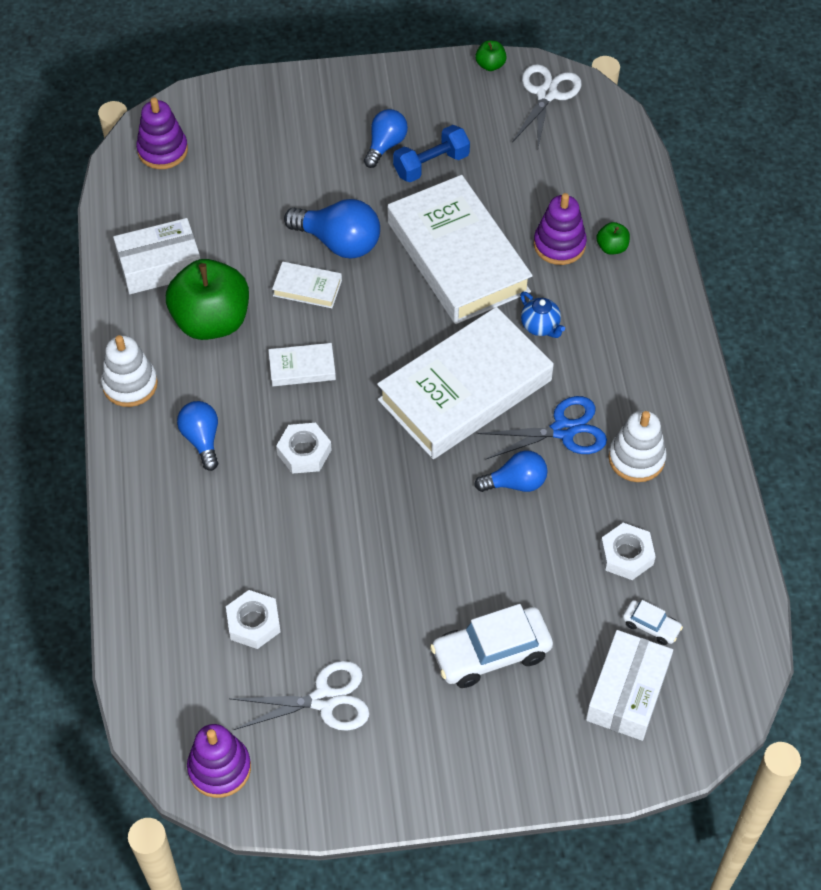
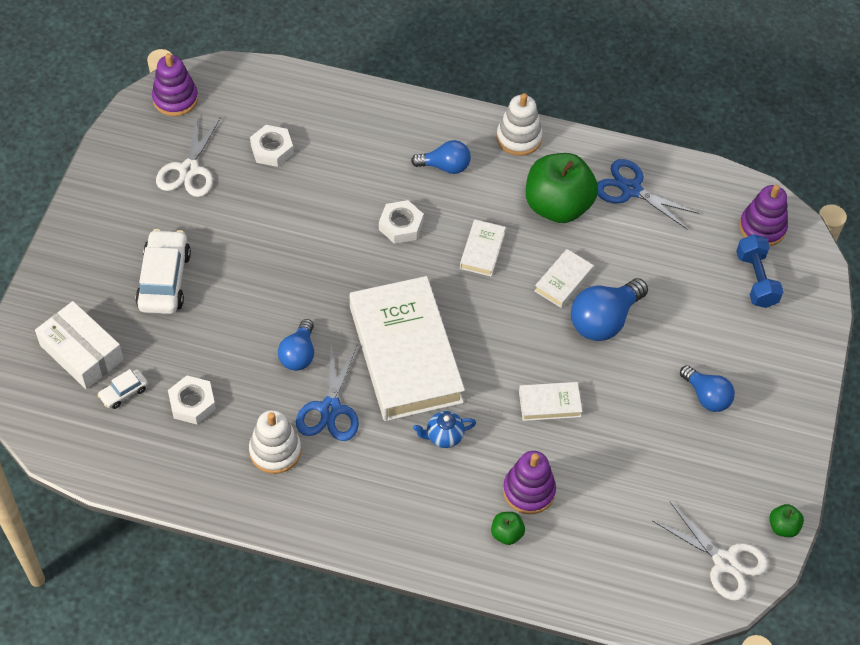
camera: 110 degrees right, 0 degrees up
white box [113,218,201,294] -> blue scissors [598,159,699,229]
white book [387,175,533,324] -> white book [519,382,582,421], size x0.42
blue dumbbell [393,125,470,182] -> blue dumbbell moved to [736,234,784,308]

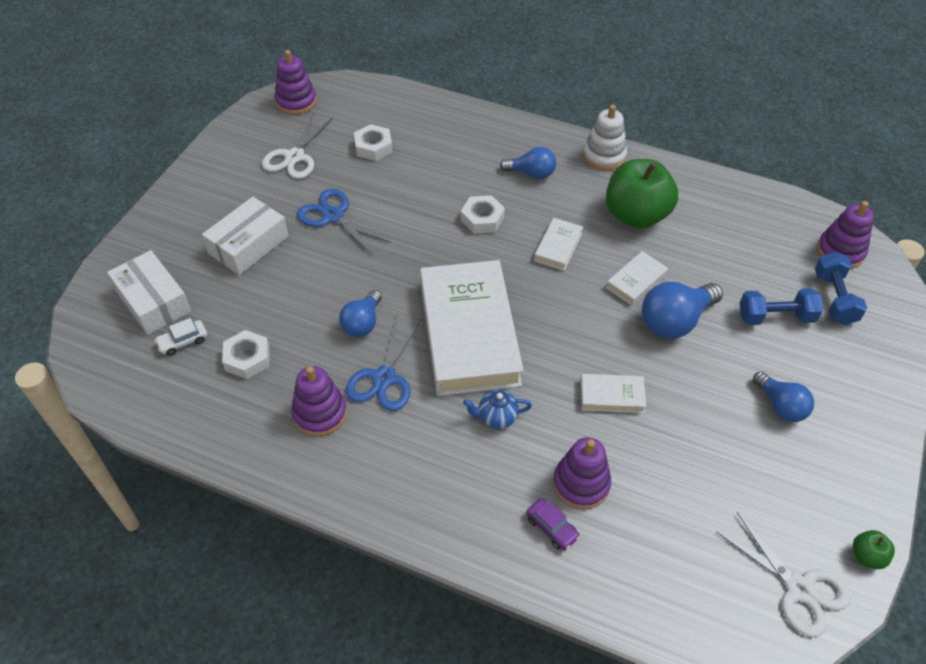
camera: 10 degrees right, 5 degrees down
white car [135,229,191,314] -> white box [202,197,288,275]
white stacking toy [249,410,301,474] -> purple stacking toy [291,366,347,436]
green apple [491,512,525,545] -> purple car [526,498,580,550]
blue scissors [598,159,699,229] -> blue scissors moved to [297,189,391,255]
none -> blue dumbbell [740,288,823,325]

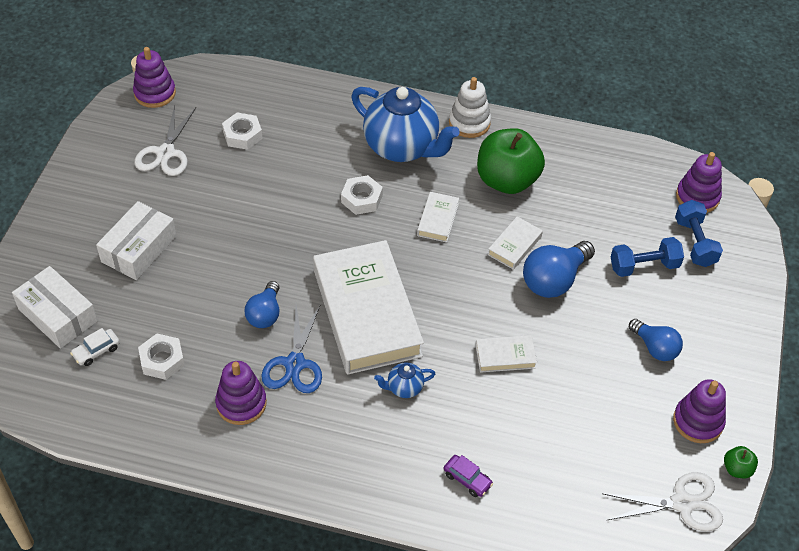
camera: 10 degrees left, 0 degrees up
blue scissors [297,189,391,255] -> none
blue light bulb [500,147,556,179] -> blue teapot [351,87,460,162]
purple stacking toy [553,437,611,510] -> purple stacking toy moved to [673,379,726,443]
white scissors [717,512,851,637] -> white scissors turned 45 degrees counterclockwise [602,472,723,531]

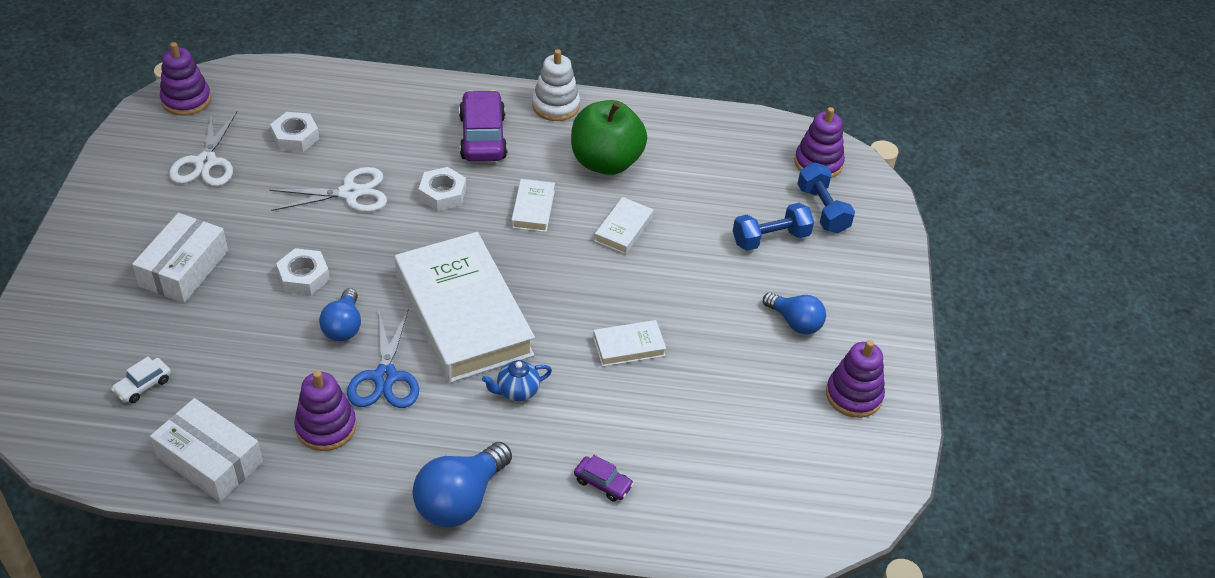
camera: 10 degrees left, 5 degrees down
white box [12,266,98,349] -> white box moved to [150,398,263,502]
white nut [138,334,185,380] -> white nut moved to [276,248,330,295]
blue teapot [351,87,460,162] -> purple car [459,90,507,161]
blue light bulb [523,241,595,298] -> blue light bulb moved to [412,442,512,527]
white scissors [602,472,723,531] -> white scissors moved to [270,167,387,212]
green apple [724,446,758,479] -> none

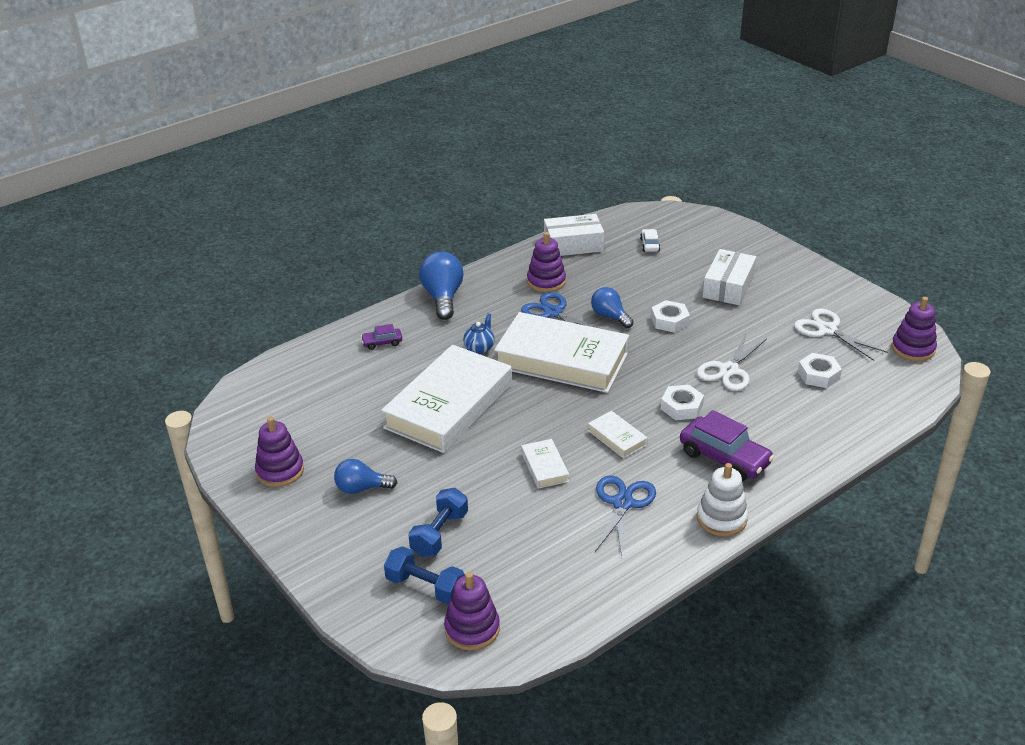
camera: 140 degrees right, 10 degrees down
white box [132,213,228,303] -> white box turned 45 degrees clockwise [703,249,756,306]
green apple [571,100,647,175] -> blue scissors [595,475,656,556]
white book [593,320,666,367] -> white book [381,345,512,453], size x2.38

